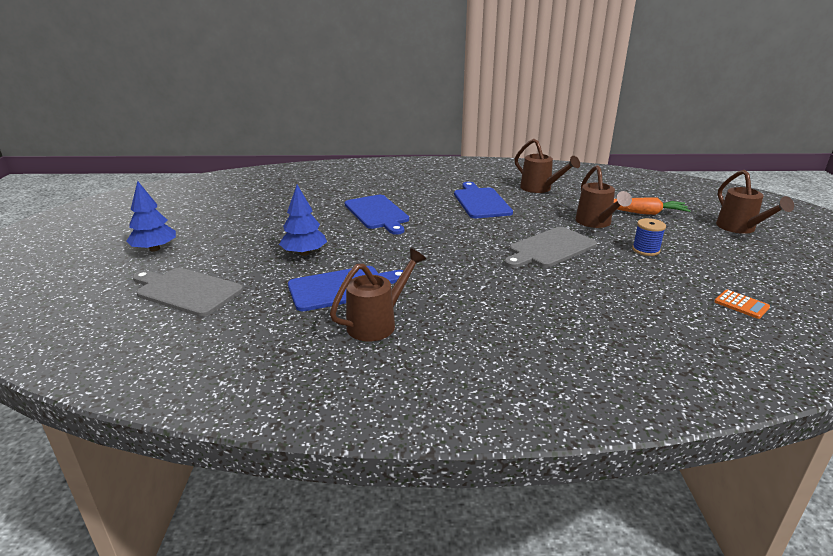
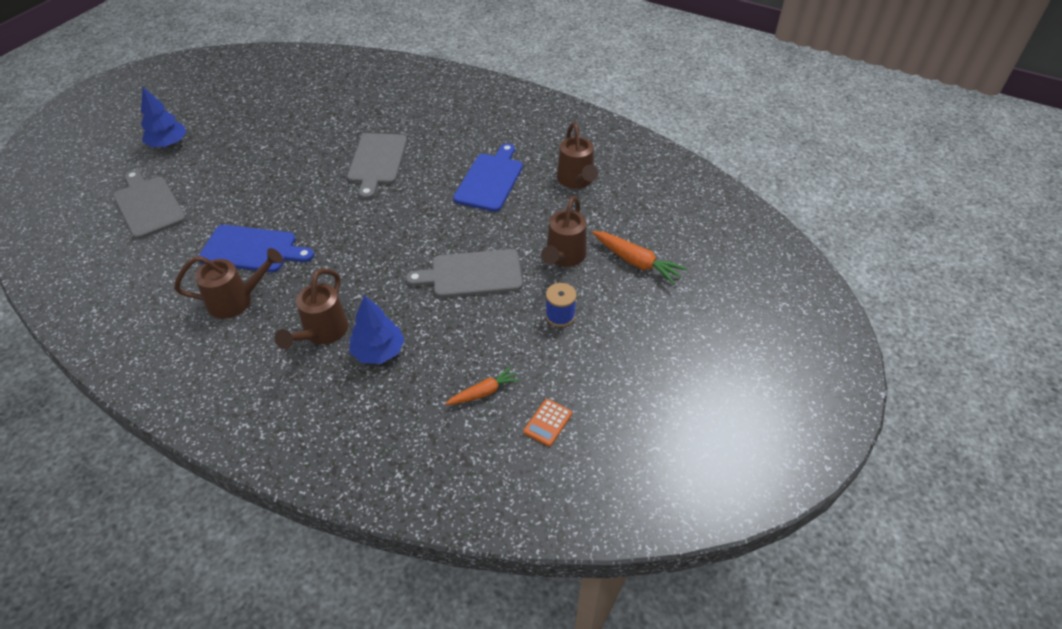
camera: 30 degrees right, 20 degrees up
blue tree [279,185,327,256] -> blue tree moved to [349,295,405,364]
blue cutting board [345,195,409,235] -> grey cutting board [347,133,407,199]
orange calculator [714,290,770,319] -> orange calculator turned 45 degrees clockwise [524,399,572,447]
brown watering can [716,170,794,234] -> brown watering can moved to [275,269,348,349]
none -> orange carrot [445,366,520,405]

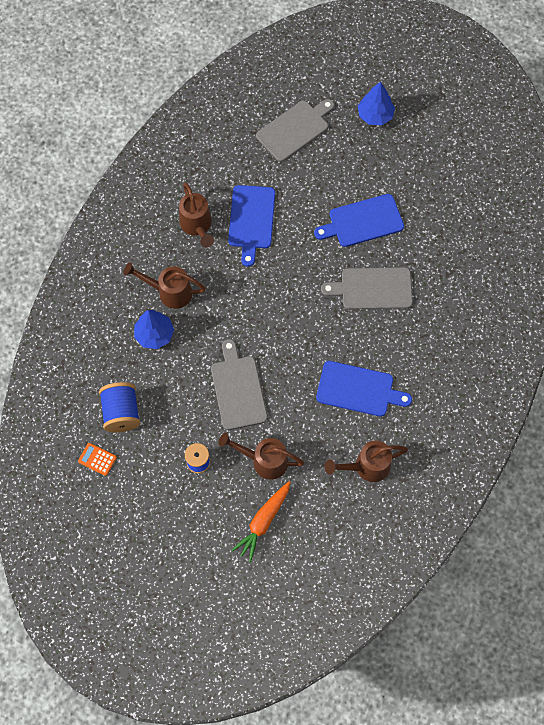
camera: 85 degrees right, 20 degrees up
orange carrot [445,366,520,405] -> blue spool [99,382,140,432]
none -> blue cutting board [314,194,404,247]

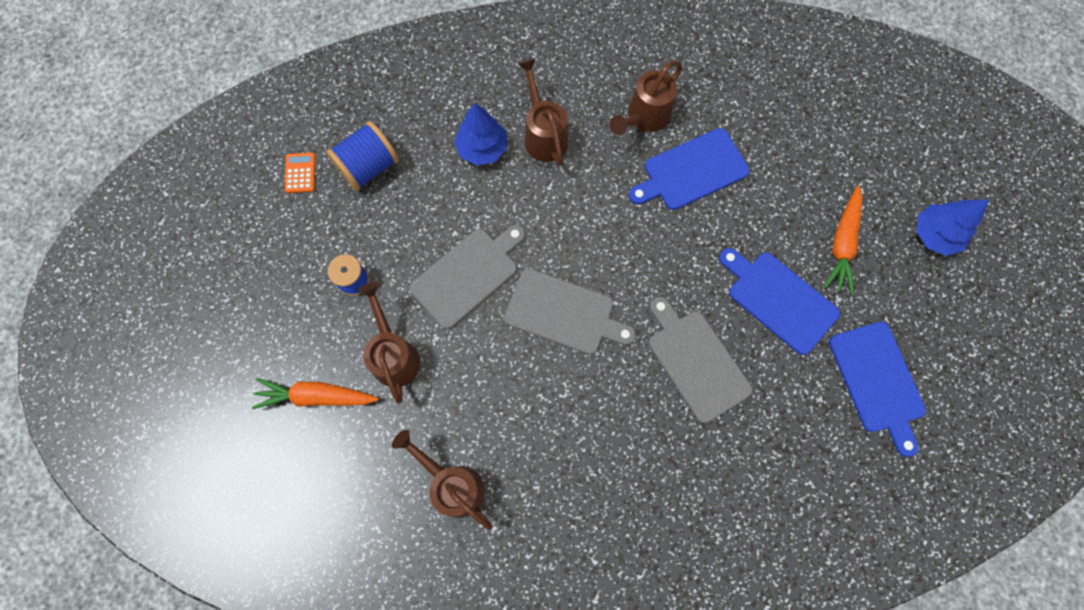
camera: 60 degrees right, 5 degrees up
grey cutting board [256,99,334,162] -> grey cutting board moved to [504,268,636,355]
blue cutting board [316,361,412,417] -> blue cutting board moved to [829,321,926,457]
none -> orange carrot [824,186,863,295]

